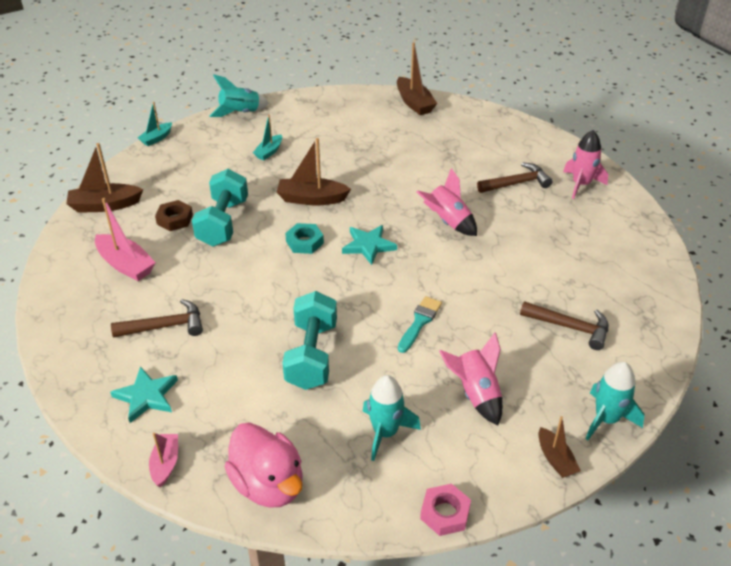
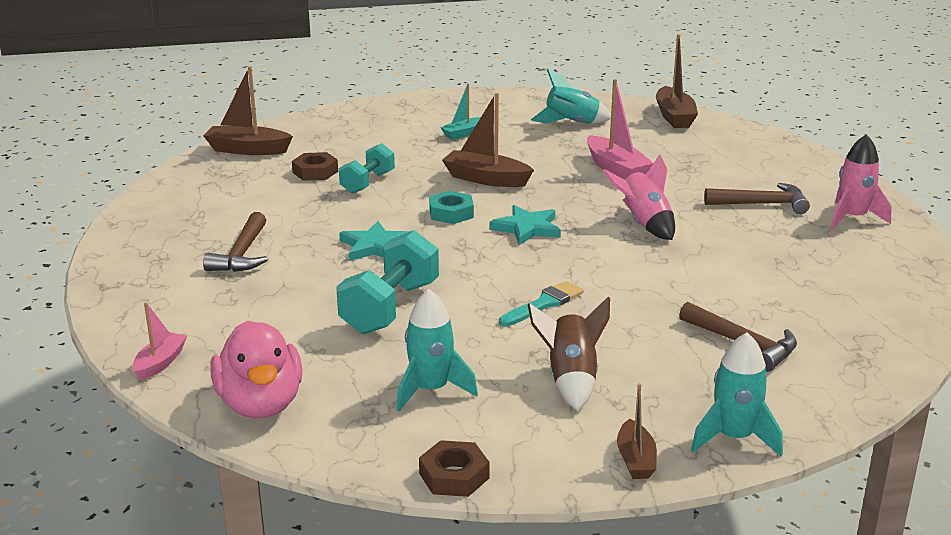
camera: 20 degrees right, 15 degrees down
pink boat [95,198,156,281] -> pink boat moved to [587,79,653,180]
turquoise star [110,367,178,423] -> turquoise star moved to [339,221,410,261]
brown hammer [111,299,203,338] -> brown hammer turned 90 degrees clockwise [203,212,268,272]
turquoise boat [138,102,172,146] -> none
turquoise dumbbell [192,169,248,247] -> turquoise dumbbell [339,143,395,194], size x0.64
turquoise rocket [209,74,269,117] -> turquoise rocket moved to [531,68,611,124]
pink nut [420,484,471,536] -> brown nut [419,440,490,497]
pink rocket [439,332,503,425] -> brown rocket [528,297,610,411]

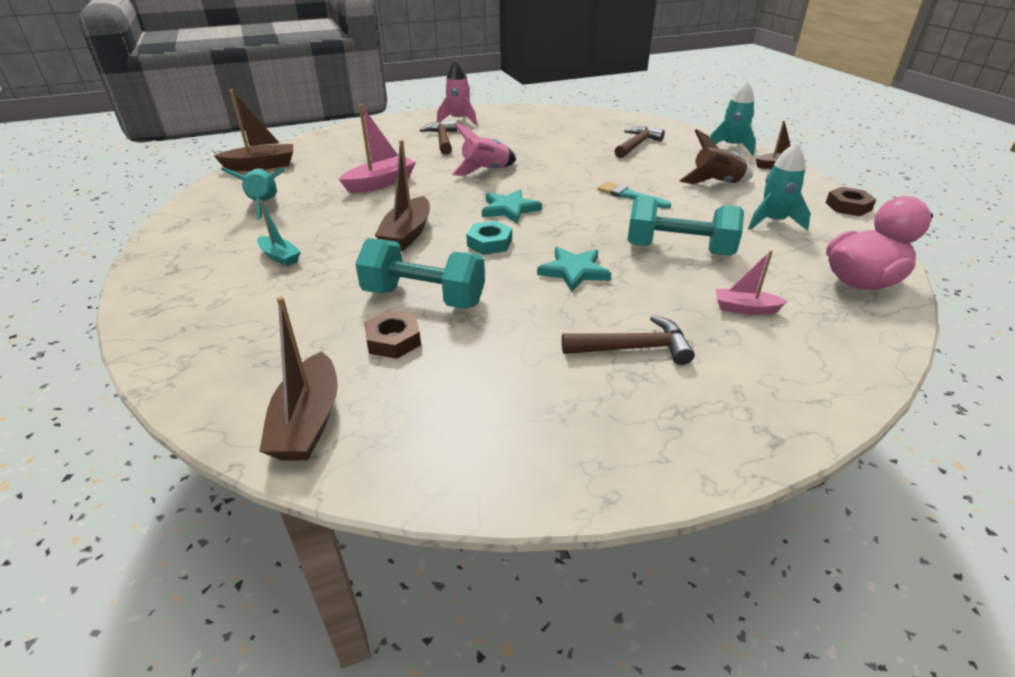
camera: 100 degrees left, 10 degrees up
pink boat [132,302,187,381] -> pink boat moved to [716,250,788,315]
turquoise dumbbell [339,143,395,194] -> turquoise dumbbell [355,238,485,309], size x1.56

